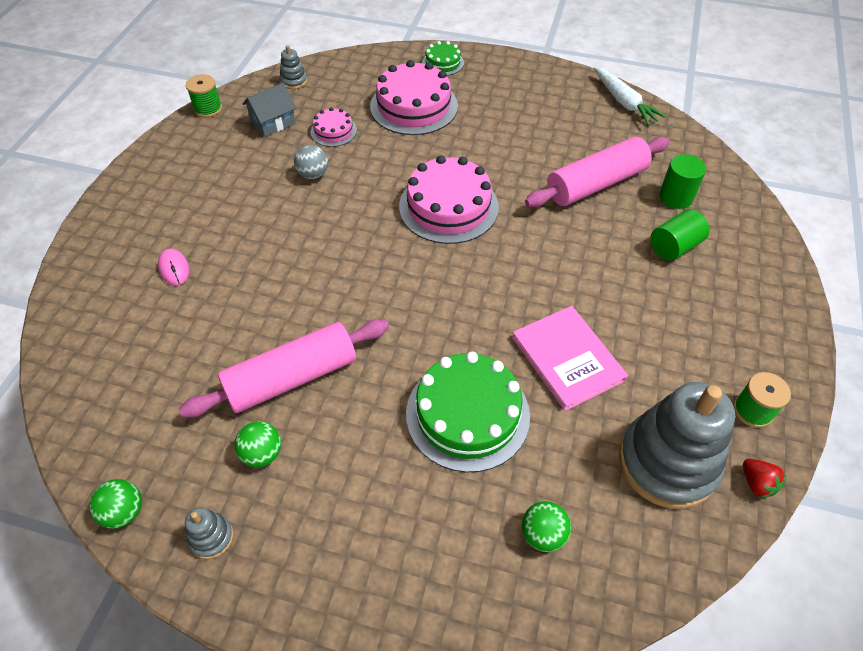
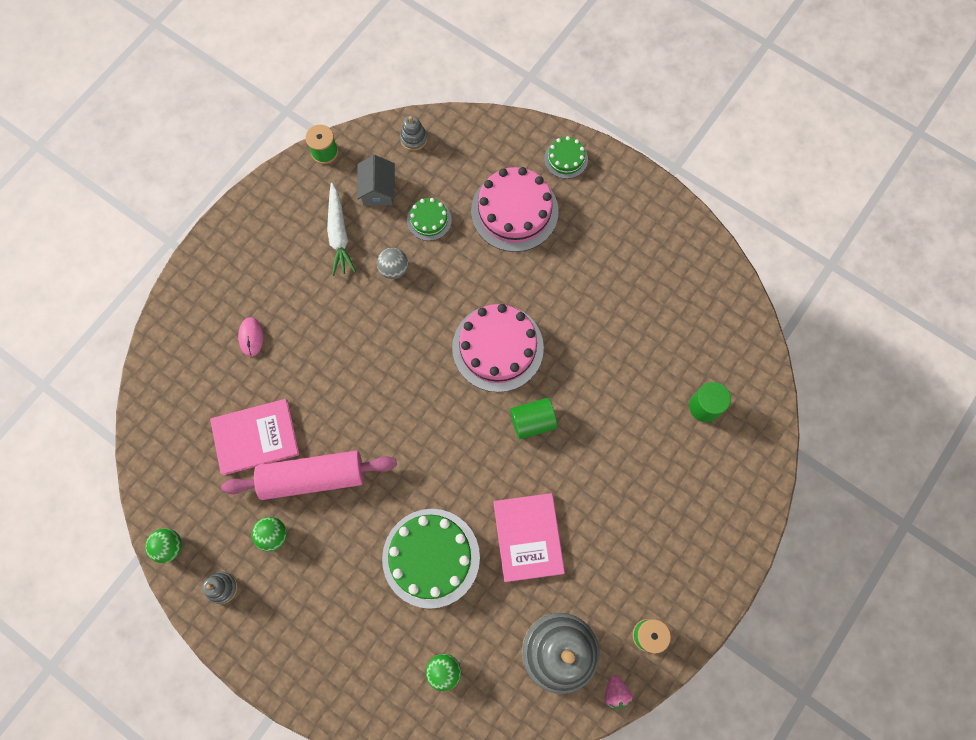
camera: 20 degrees right, 20 degrees up
grey house [243,83,297,137] -> grey house turned 75 degrees counterclockwise [357,155,395,206]
pink cake [311,107,357,147] -> green cake [407,198,452,241]
pink rolling pin [525,137,670,207] -> none
white carrot [594,67,667,125] -> white carrot moved to [327,183,356,276]
green cylinder [651,209,709,261] -> green cylinder moved to [510,398,557,439]
red strawberry [743,459,787,498] -> pink strawberry [605,675,632,709]
none -> pink book [210,399,300,475]

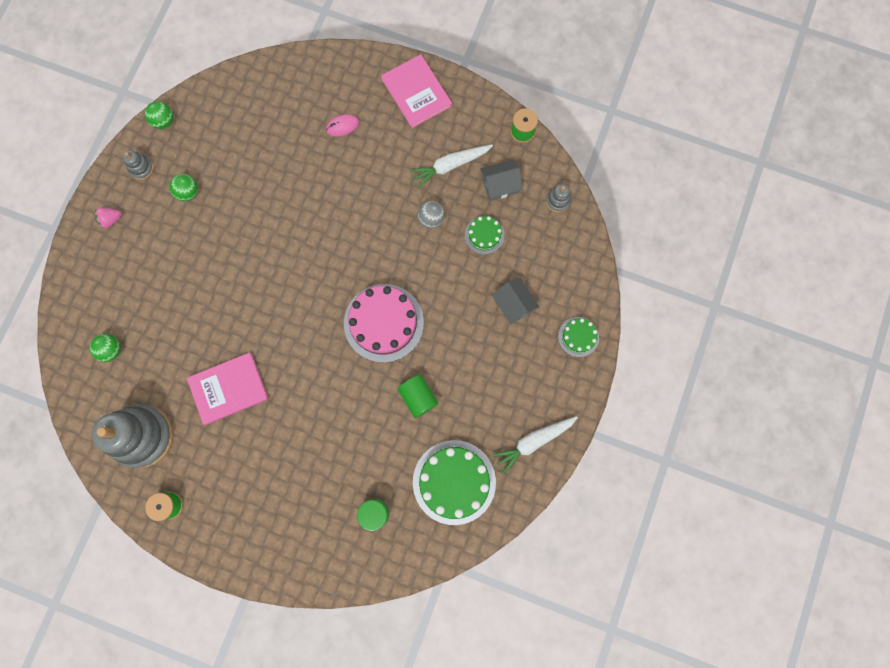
camera: 75 degrees right, 5 degrees up
pink book [210,399,300,475] -> pink book moved to [381,54,452,128]
pink rolling pin [221,451,397,500] -> none
green cake [382,509,480,609] -> green cake moved to [413,440,496,525]
pink cake [471,167,559,252] -> grey house [492,278,539,325]
green cylinder [510,398,557,439] -> green cylinder moved to [397,374,439,418]
pink strawberry [605,675,632,709] -> pink strawberry moved to [95,207,122,229]
none -> white carrot [492,416,578,474]

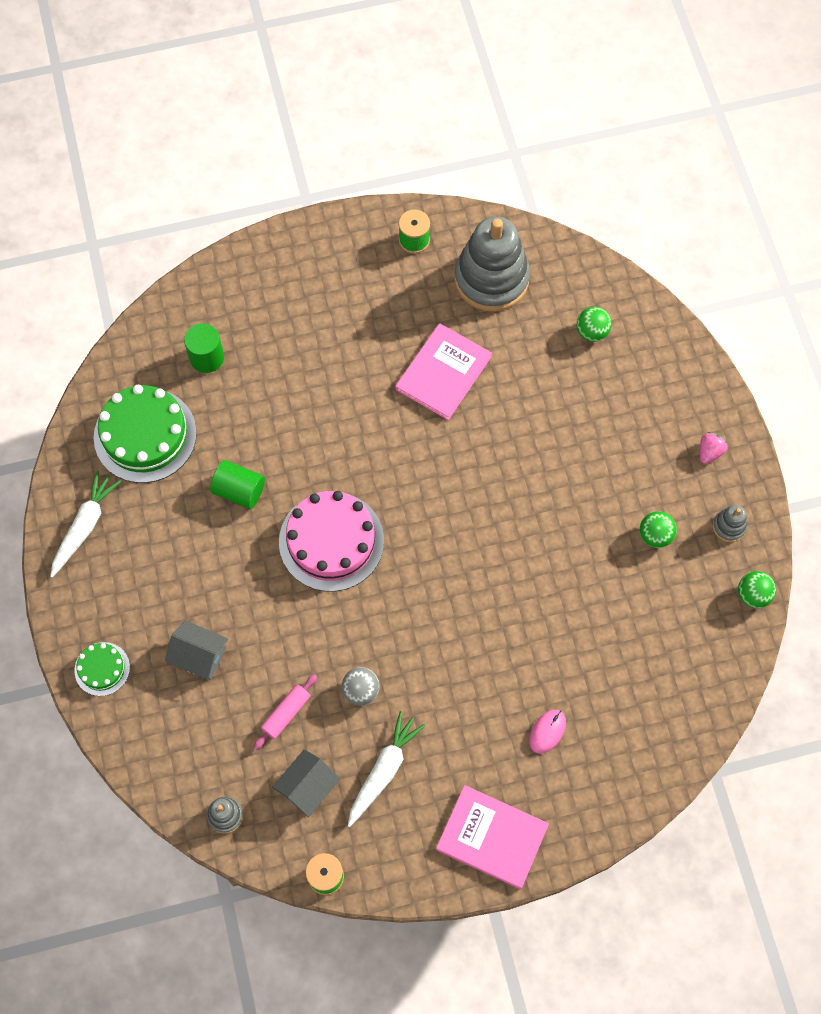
camera: 145 degrees right, 10 degrees down
green cake [465,216,504,254] -> pink rolling pin [253,674,317,750]

